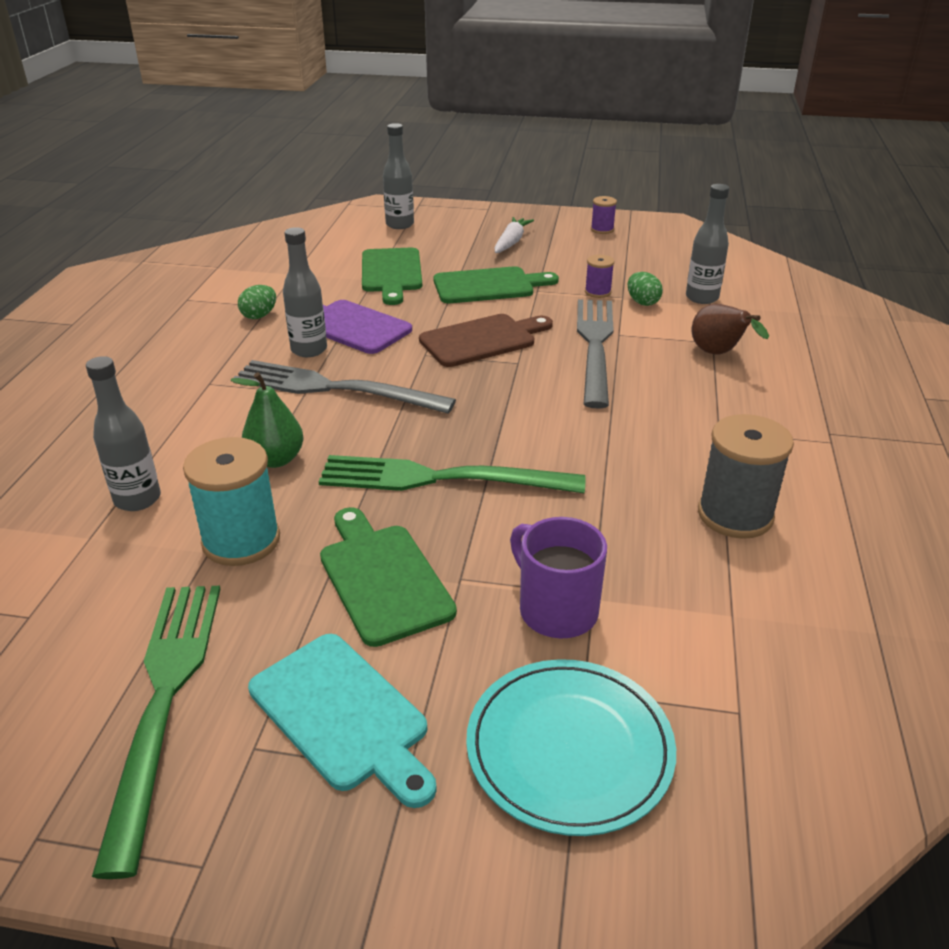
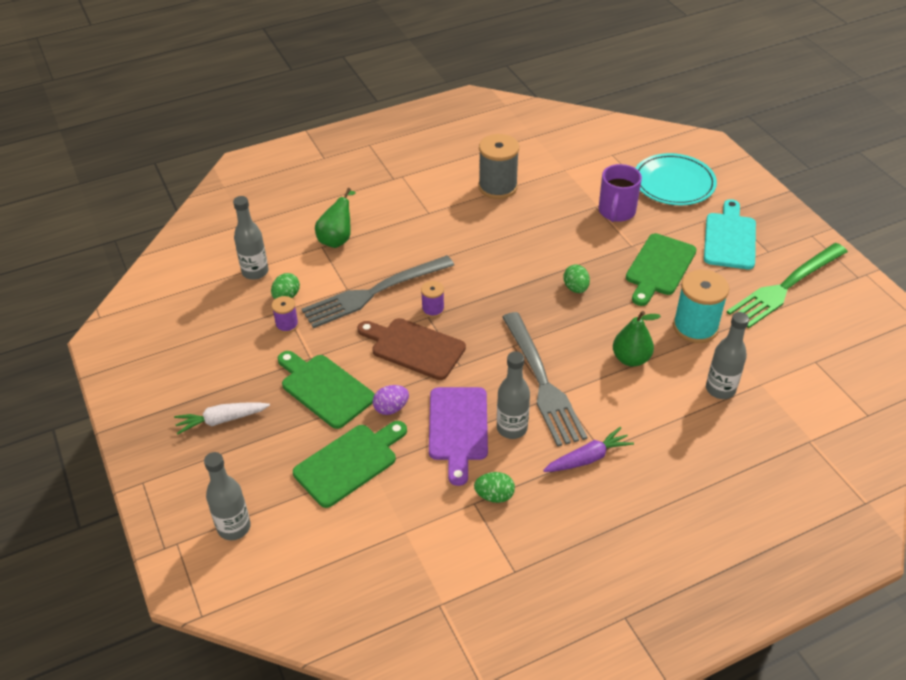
camera: 125 degrees left, 10 degrees up
green fork [319,455,585,493] -> green egg [563,264,590,293]
purple spool [591,196,617,234] -> purple spool moved to [421,281,445,318]
brown pear [692,304,769,355] -> green pear [315,188,356,248]
none -> purple egg [373,385,409,415]
none -> purple carrot [543,427,634,472]

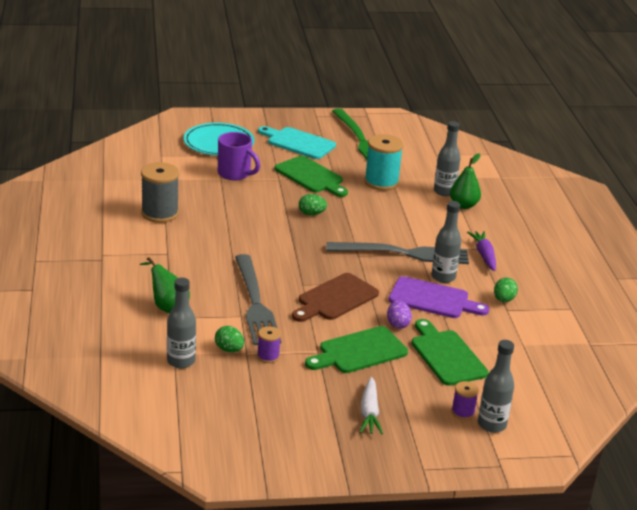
camera: 75 degrees left, 15 degrees down
purple spool [421,281,445,318] -> purple spool moved to [451,381,479,420]
green pear [613,311,661,367] -> green pear moved to [450,153,481,209]

